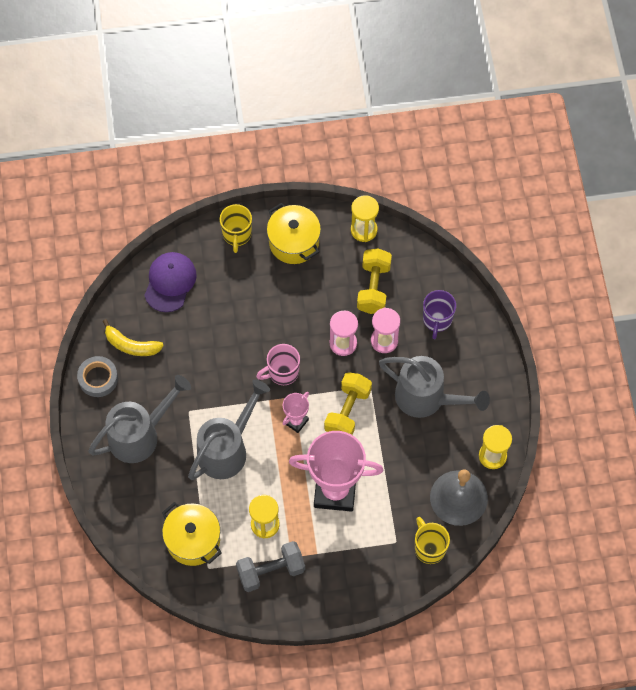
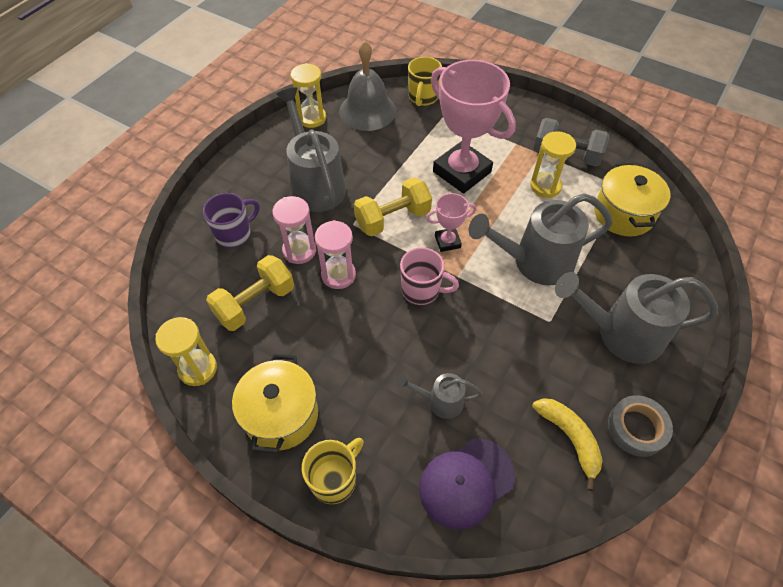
camera: 140 degrees left, 10 degrees down
none -> grey watering can [397,373,483,419]

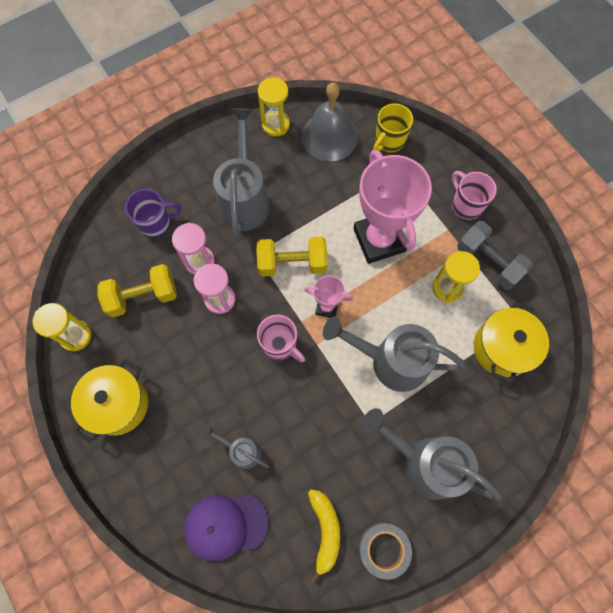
camera: 25 degrees right, 15 degrees up
yellow mug [302,438,364,504] -> none
none -> pink mug [452,171,497,220]

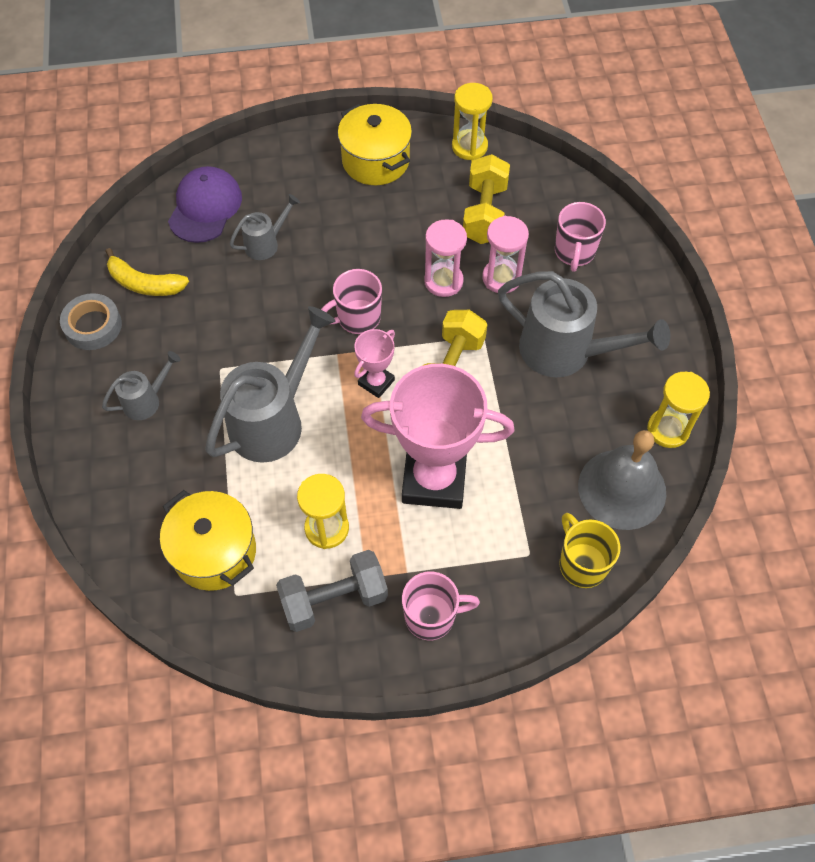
camera: 115 degrees right, 10 degrees down
purple mug [125,189,181,237] -> pink mug [555,202,606,272]
grey watering can [362,408,502,501] -> grey watering can [102,351,181,420], size x0.50

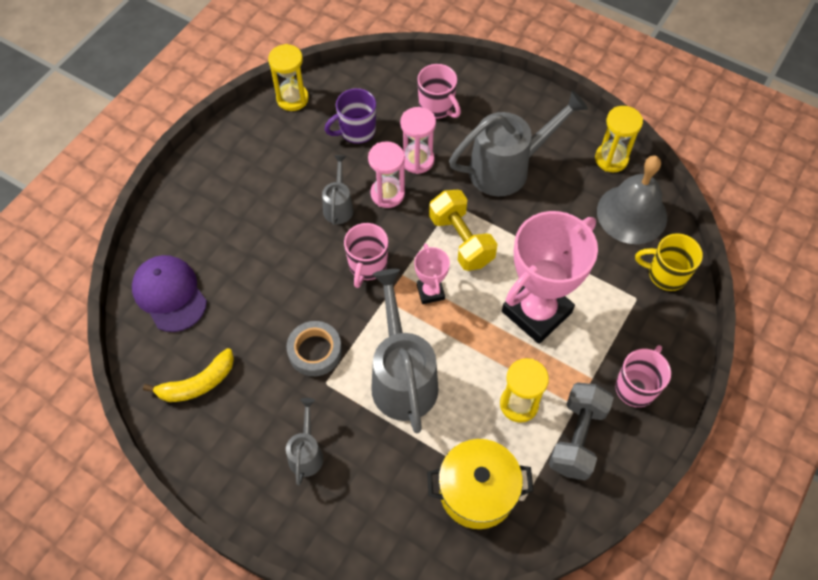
camera: 50 degrees left, 0 degrees up
grey tape [60,293,122,350] -> grey tape moved to [286,321,342,376]
grey watering can [229,194,300,260] -> grey watering can moved to [322,155,353,225]
yellow pot [338,104,412,185] -> none
yellow dumbbell [463,154,510,244] -> purple mug [324,88,376,144]

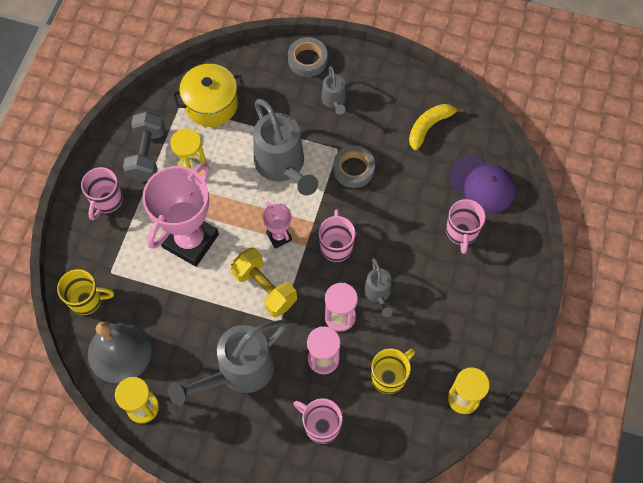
camera: 165 degrees right, 5 degrees up
purple mug [324,88,376,144] -> yellow mug [371,348,415,394]
none -> grey tape [288,37,327,77]
none -> pink mug [446,199,486,254]

